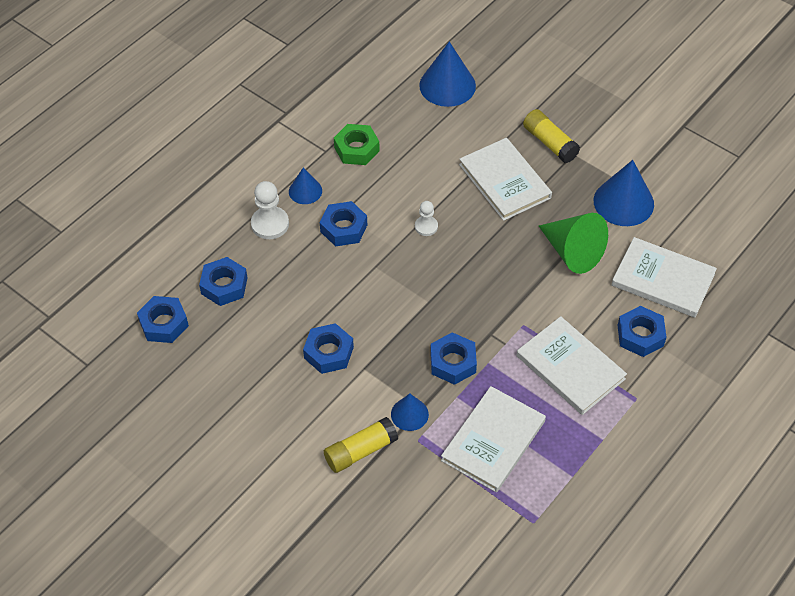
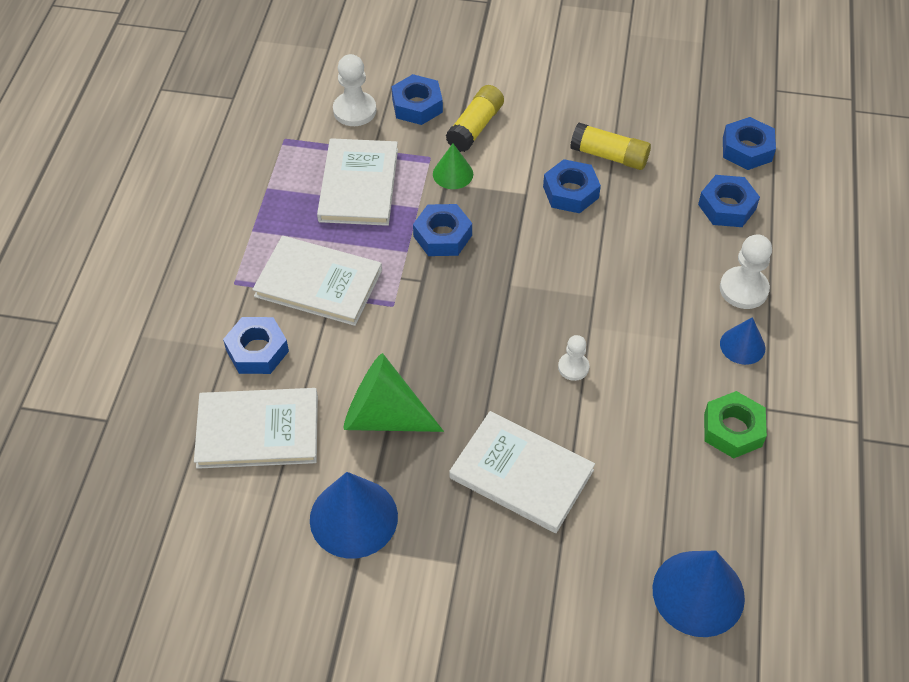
camera: 150 degrees right, 0 degrees up
blue nut [320,201,367,246] -> blue nut moved to [392,74,443,125]
blue cone [391,394,429,431] -> green cone [433,144,473,189]
yellow glue stick [523,109,580,163] -> yellow glue stick moved to [570,123,651,170]
none -> white pawn [333,54,376,126]

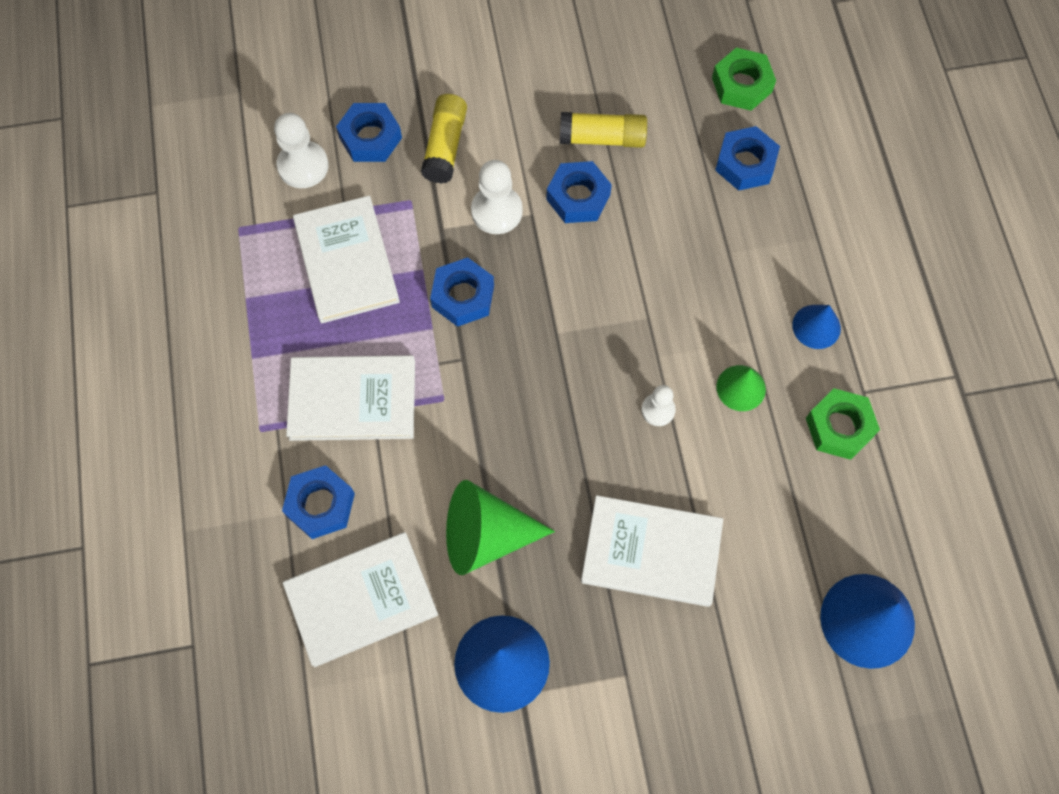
camera: 20 degrees left, 15 degrees up
green cone [433,144,473,189] -> green cone moved to [716,365,766,411]
white pawn [720,235,772,309] -> white pawn moved to [471,160,523,234]
blue nut [723,117,776,170] -> green nut [712,48,776,111]

